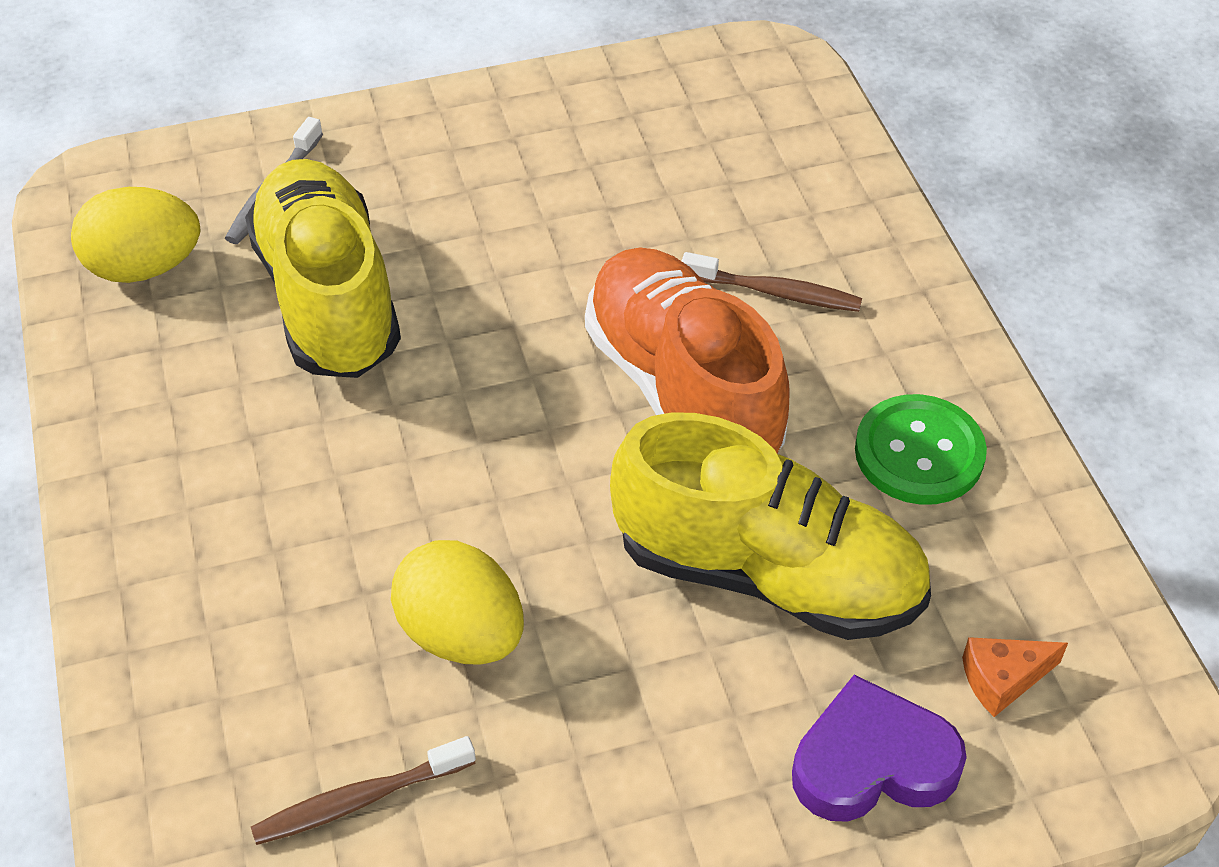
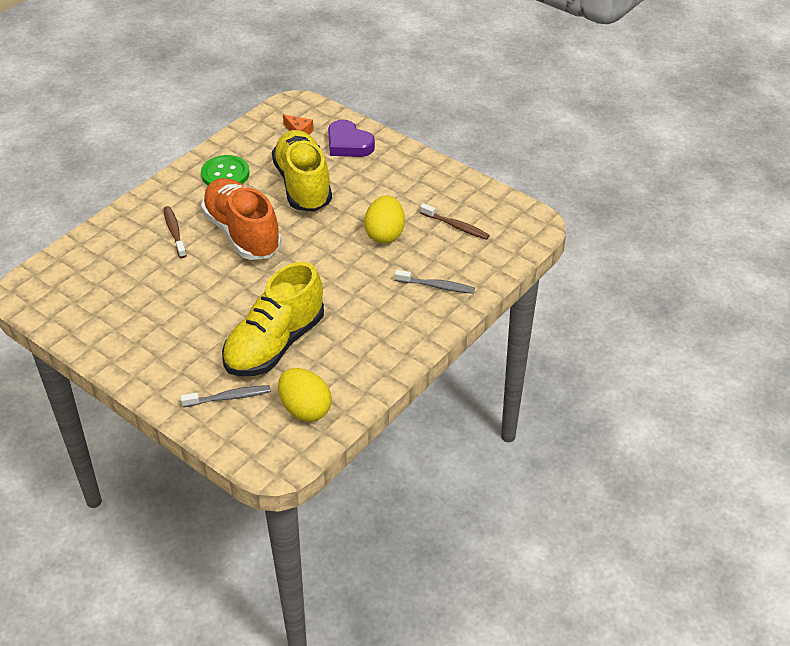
camera: 125 degrees left, 5 degrees down
orange shoe [585,247,790,453] -> orange shoe turned 120 degrees clockwise [201,178,282,260]
none -> grey toothbrush [395,270,475,294]

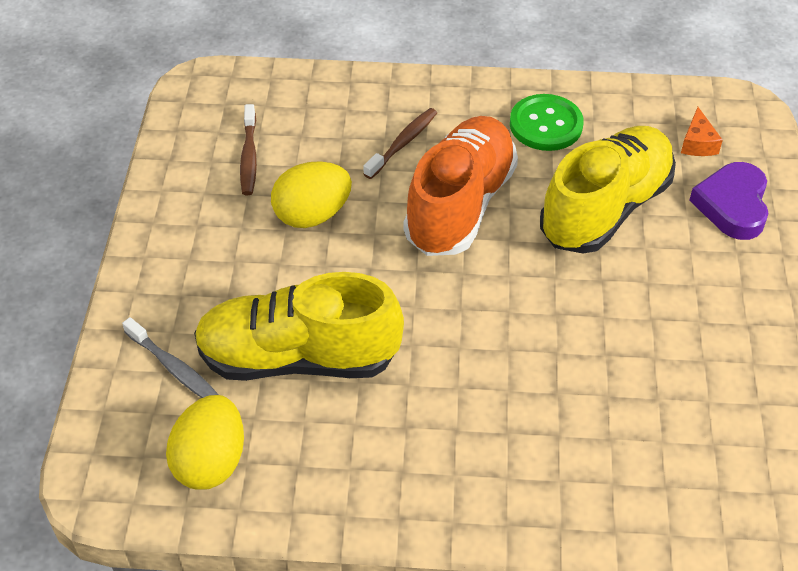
camera: 55 degrees right, 5 degrees up
yellow egg [364,196,405,244] -> yellow egg moved to [271,161,352,228]
grey toothbrush [395,270,475,294] -> none
brown toothbrush [420,203,490,240] -> brown toothbrush moved to [240,104,257,195]

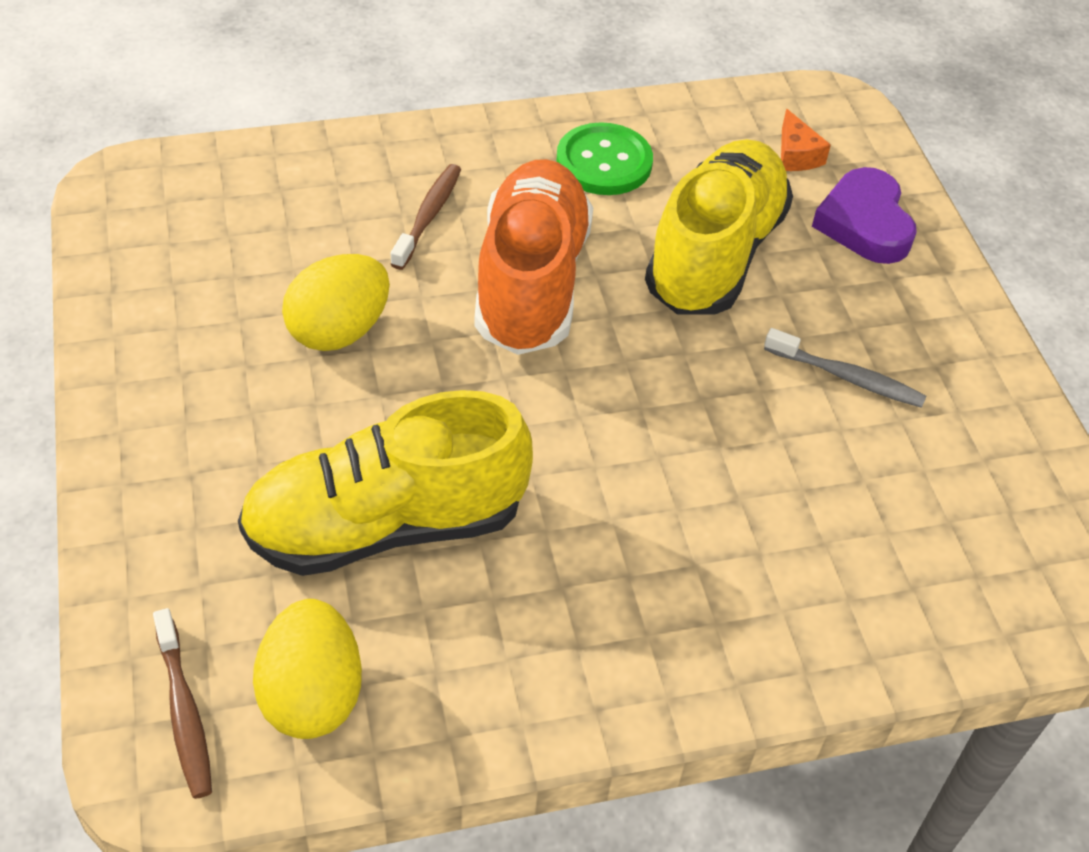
camera: 20 degrees left, 0 degrees up
grey toothbrush [122,317,219,398] -> grey toothbrush moved to [764,328,926,408]
brown toothbrush [240,104,257,195] -> brown toothbrush moved to [153,608,212,799]

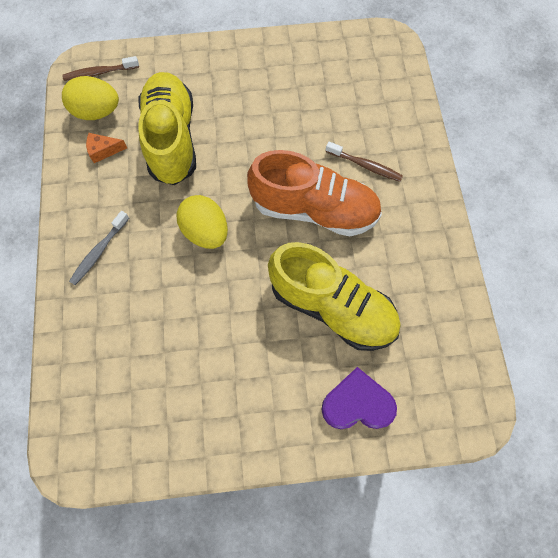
camera: 100 degrees right, 20 degrees up
yellow egg [282,254,390,351] -> yellow egg moved to [177,195,228,249]
green button [556,122,653,195] -> none
grey toothbrush [764,328,926,408] -> grey toothbrush moved to [69,211,129,285]
orange cheese [781,109,831,171] -> orange cheese moved to [86,133,127,163]

